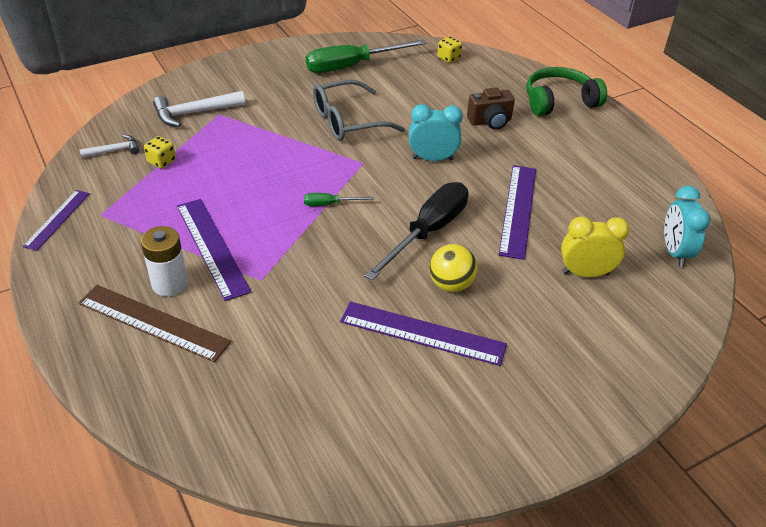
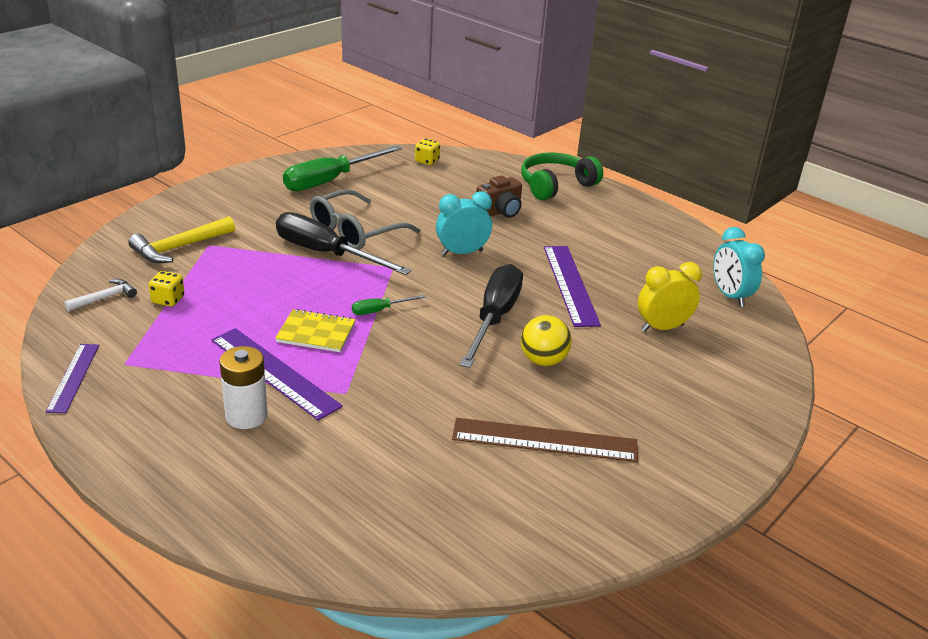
camera: 20 degrees left, 10 degrees down
brown ruler [78,285,231,362] -> brown ruler moved to [452,418,638,462]
white hammer [153,91,245,127] -> yellow hammer [128,216,235,263]
purple ruler [340,301,507,366] -> none
none -> yellow notebook [275,309,356,352]
none -> black screwdriver [276,212,411,275]

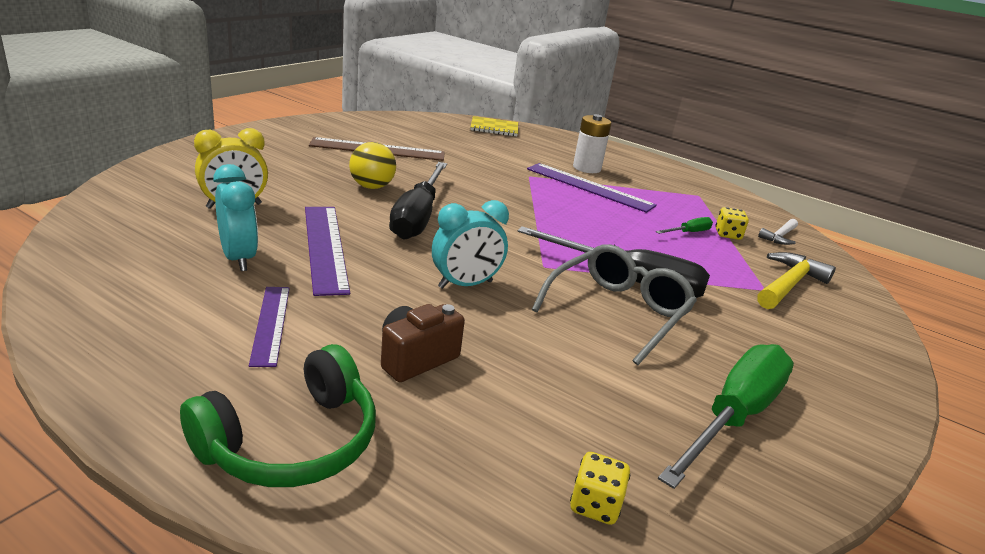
camera: 170 degrees right, 5 degrees down
purple ruler [46,344,99,413] -> purple ruler moved to [249,287,290,367]
yellow notebook [275,309,356,352] -> yellow notebook moved to [470,116,518,136]
green screwdriver [352,295,426,315] -> green screwdriver moved to [656,217,713,234]
turquoise clock [713,227,765,307] -> turquoise clock moved to [213,164,258,271]

